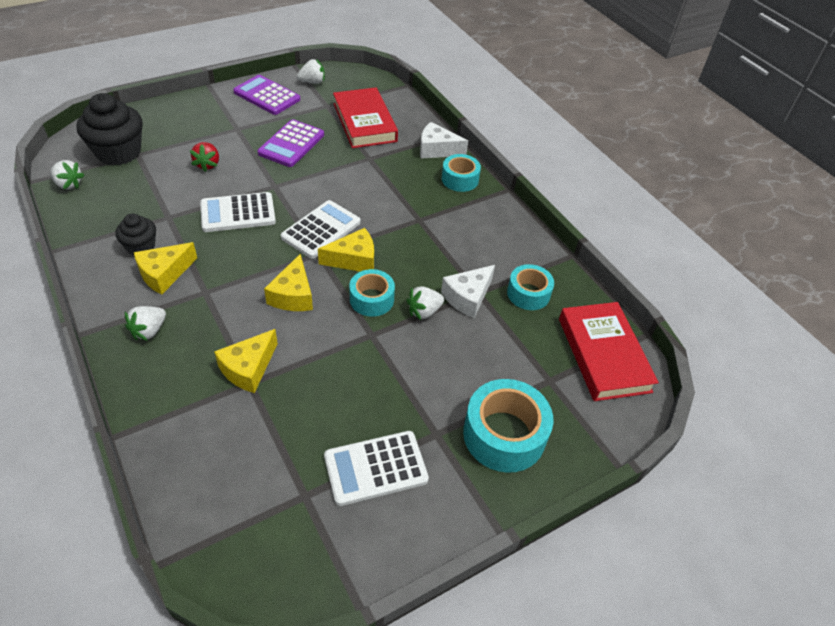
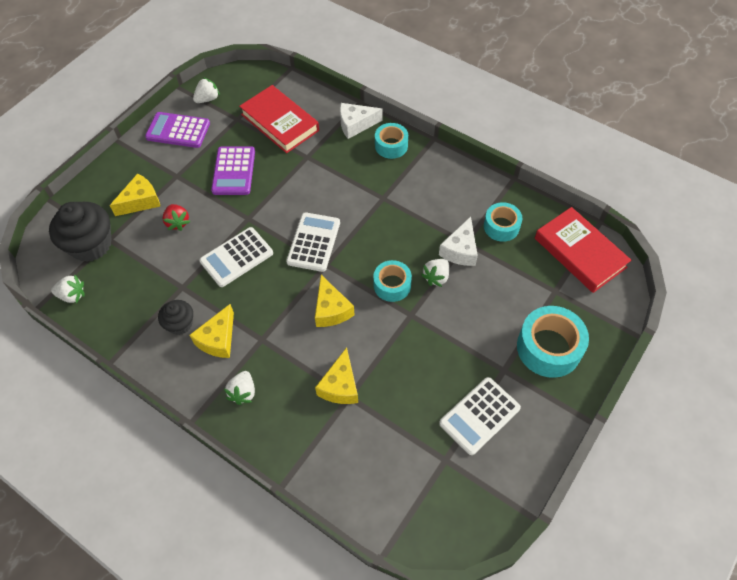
camera: 20 degrees left, 10 degrees up
yellow cheese [318,228,374,272] -> yellow cheese moved to [109,173,160,216]

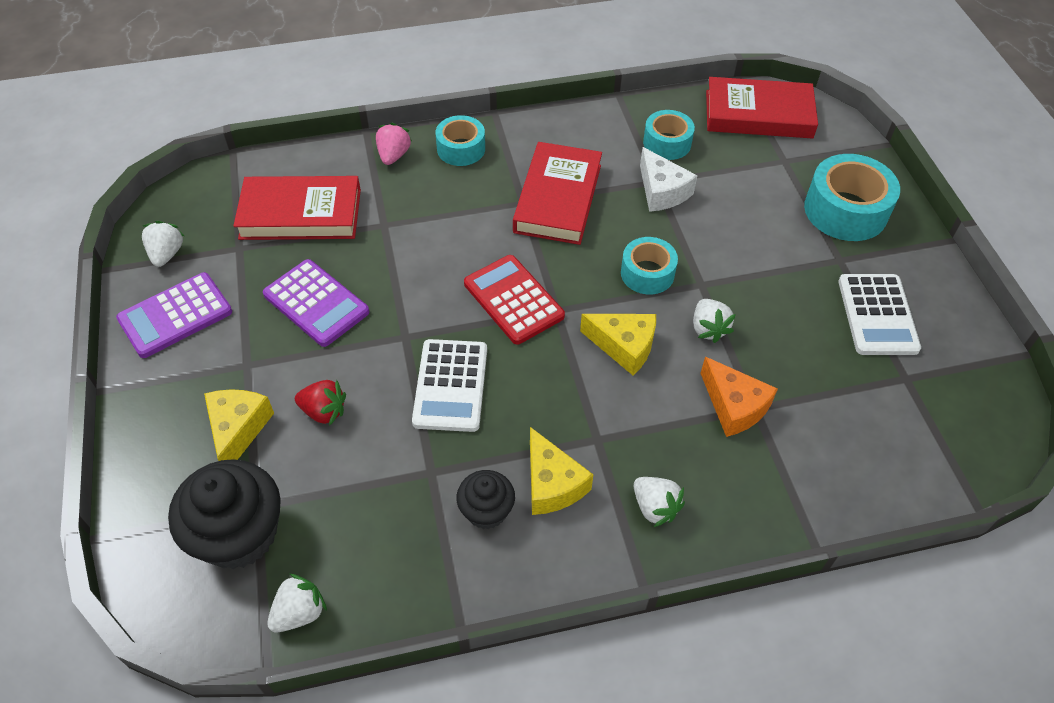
camera: 50 degrees left, 5 degrees down
white calculator [286,212,340,272] -> red calculator [464,255,565,345]
yellow cheese [315,347,358,404] -> orange cheese [700,357,778,437]
white cheese [340,103,382,139] -> pink strawberry [376,123,412,165]
white strawberry [421,259,450,287] -> white strawberry moved to [693,299,736,343]
none -> red book [513,142,602,245]

